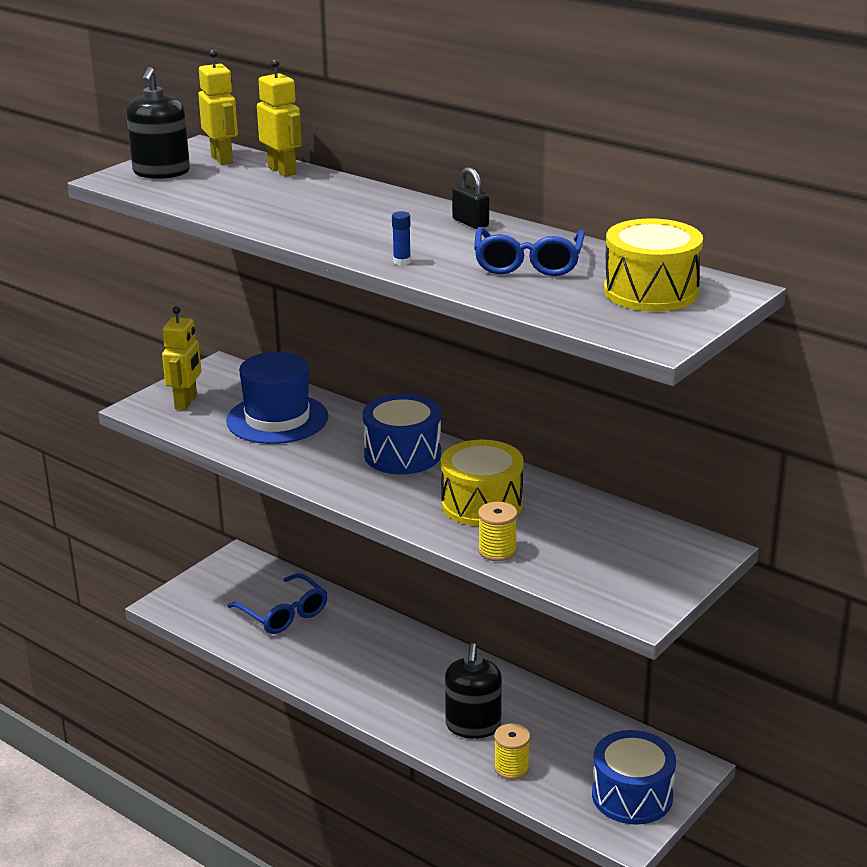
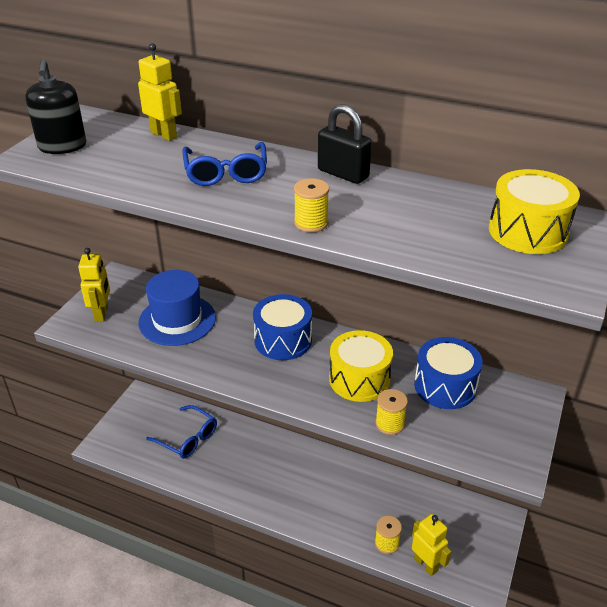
camera: 15 degrees left, 10 degrees up
yellow robot [198,49,238,165] -> yellow robot moved to [412,514,451,576]
blue glue stick [392,211,411,265] -> yellow spool [294,178,329,232]
black soap dispenser [445,643,502,739] -> none
black padlock [452,167,489,229] -> black padlock [318,104,372,184], size x1.55
blue glasses [474,227,585,276] -> blue glasses moved to [182,142,267,186]
blue drum [592,730,676,825] -> blue drum moved to [414,337,483,409]

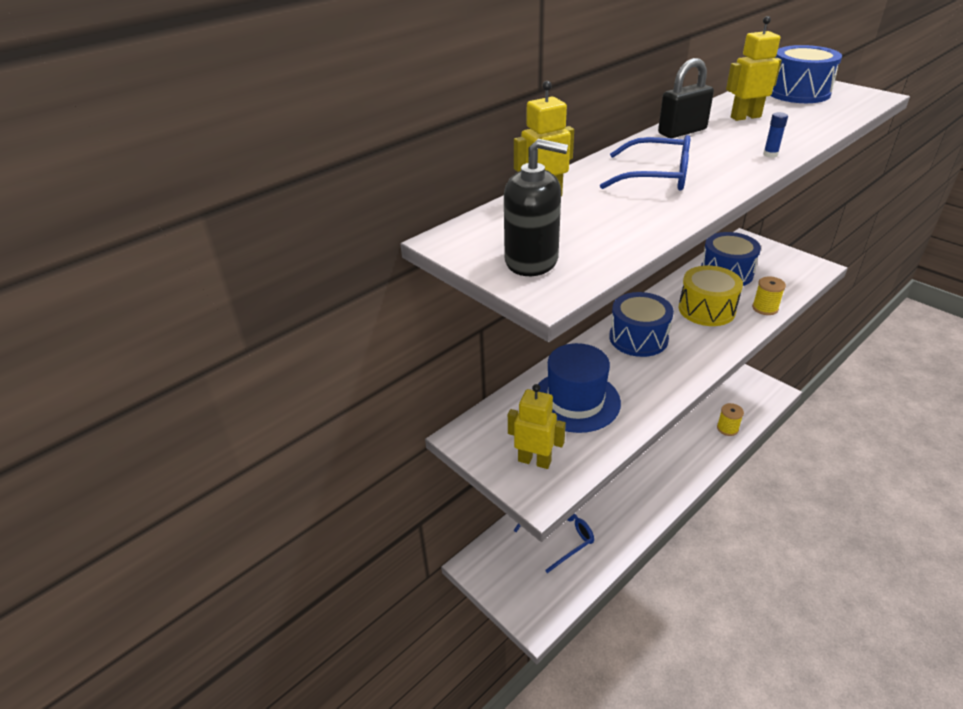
camera: 65 degrees left, 0 degrees up
yellow spool [294,178,329,232] -> blue glue stick [763,112,788,158]
yellow robot [412,514,451,576] -> yellow robot moved to [726,16,782,121]
yellow drum [489,169,580,254] -> blue drum [770,45,842,103]

